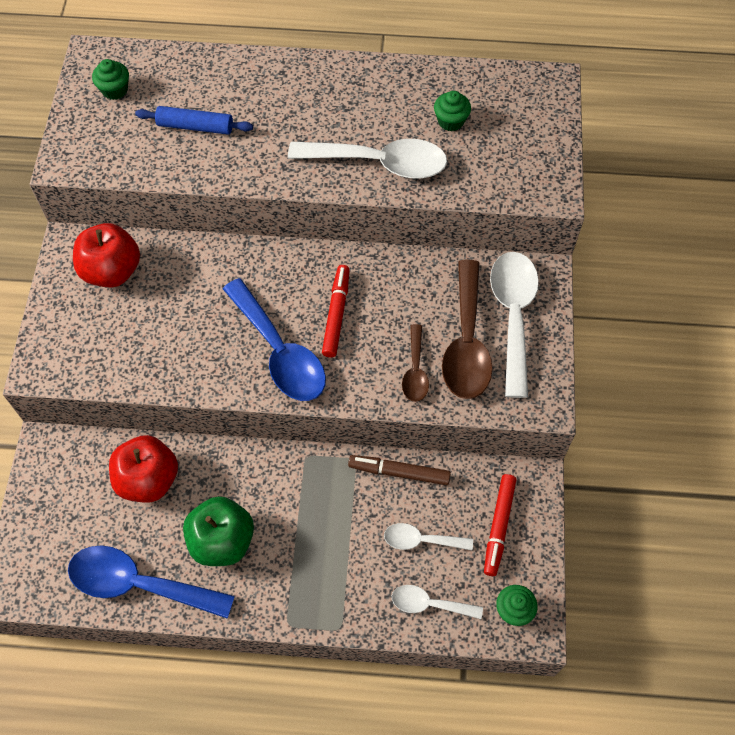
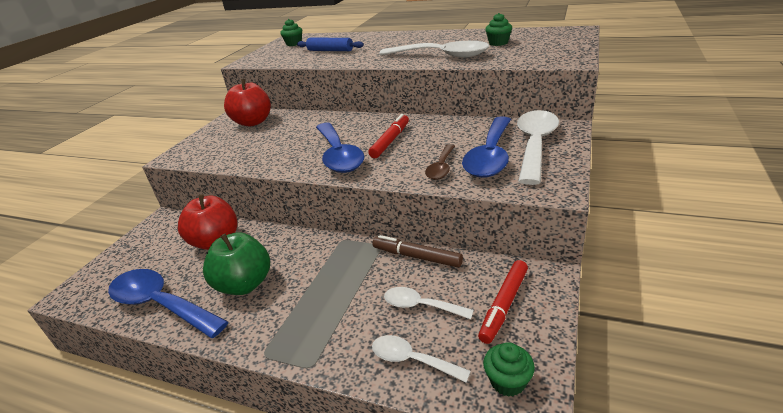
camera: 20 degrees right, 30 degrees down
brown spoon [442,260,493,399] -> blue spoon [462,116,511,178]

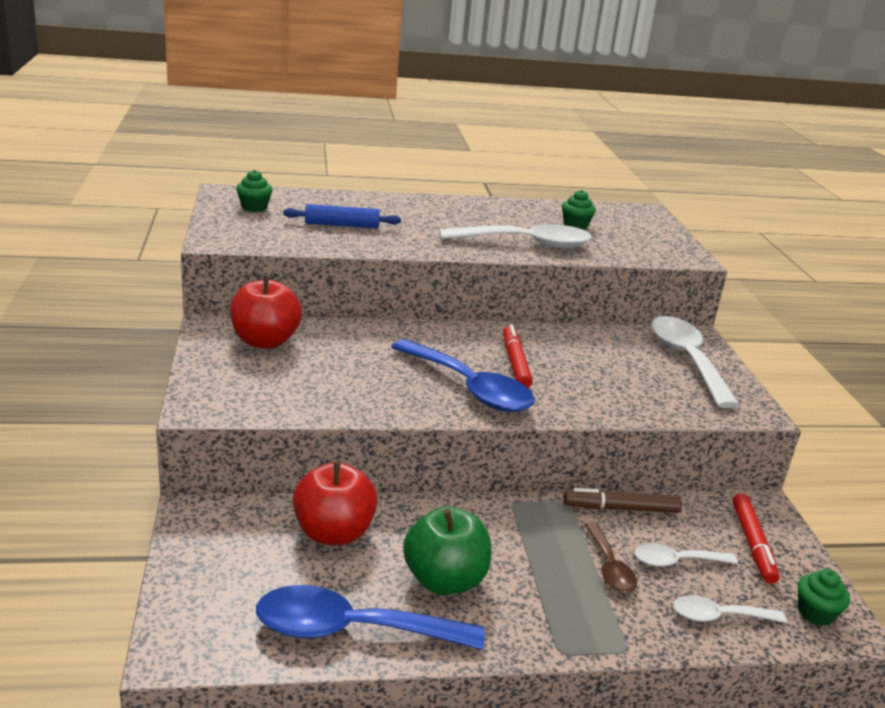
camera: 35 degrees left, 5 degrees down
brown spoon [425,144,455,180] -> brown spoon moved to [584,522,637,593]
blue spoon [462,116,511,178] -> none

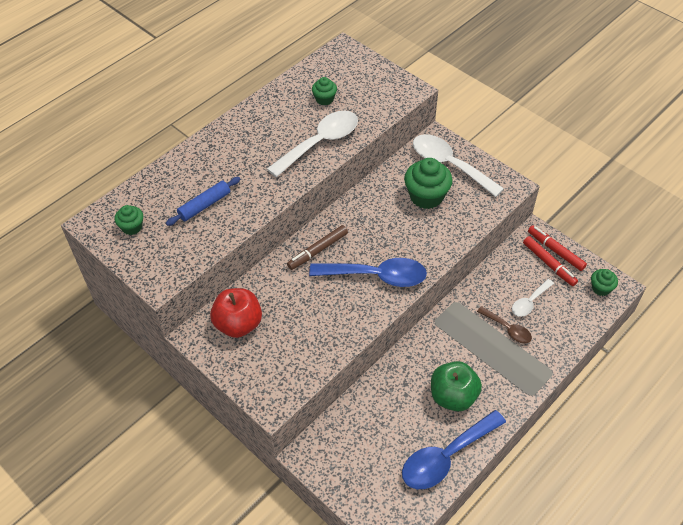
camera: 35 degrees left, 25 degrees up
red apple [293,461,378,545] -> none
red marker [503,324,533,388] -> red marker moved to [528,225,587,271]
brown marker [563,488,682,513] -> brown marker moved to [287,225,348,270]
white spoon [674,595,787,623] -> none
none -> green cupcake [404,158,452,209]

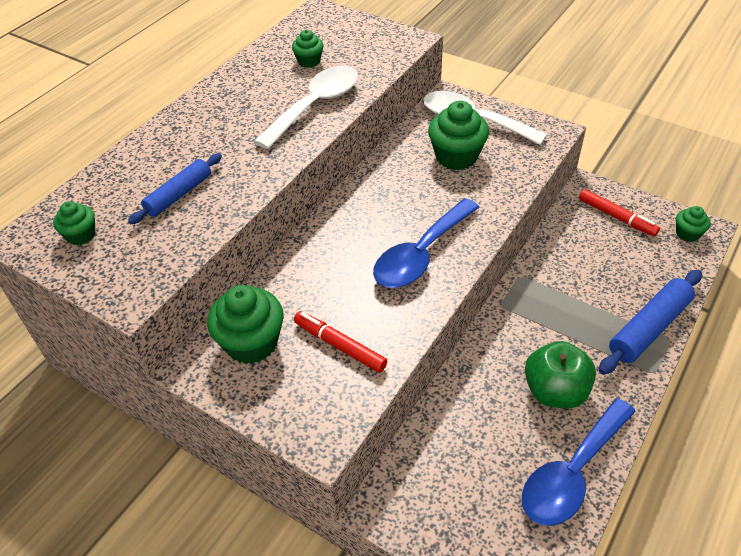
camera: 10 degrees left, 5 degrees down
red apple [210,288,262,338] -> green cupcake [207,285,284,364]
brown marker [287,225,348,270] -> none
blue spoon [309,258,427,287] -> blue spoon turned 135 degrees clockwise [373,198,480,288]
brown spoon [477,306,532,344] -> none
white spoon [512,279,554,317] -> none
red marker [528,225,587,271] -> red marker moved to [294,311,387,373]
none -> blue rolling pin [599,270,702,375]

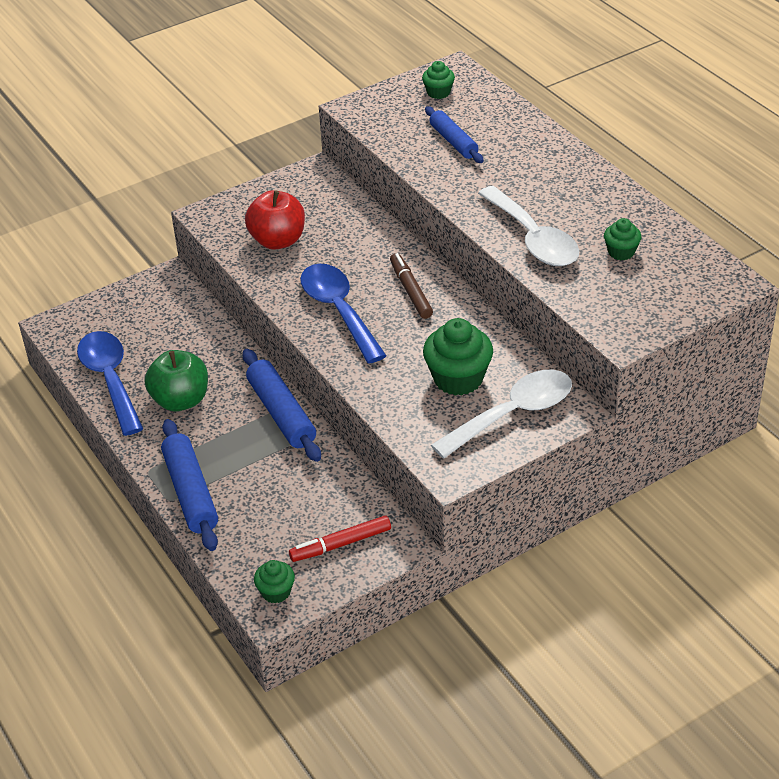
camera: 115 degrees right, 5 degrees down
green cupcake [207,285,284,364] -> none
red marker [294,311,387,373] -> red apple [245,190,305,250]
none -> blue rolling pin [243,349,321,462]
none -> brown marker [390,253,433,319]

